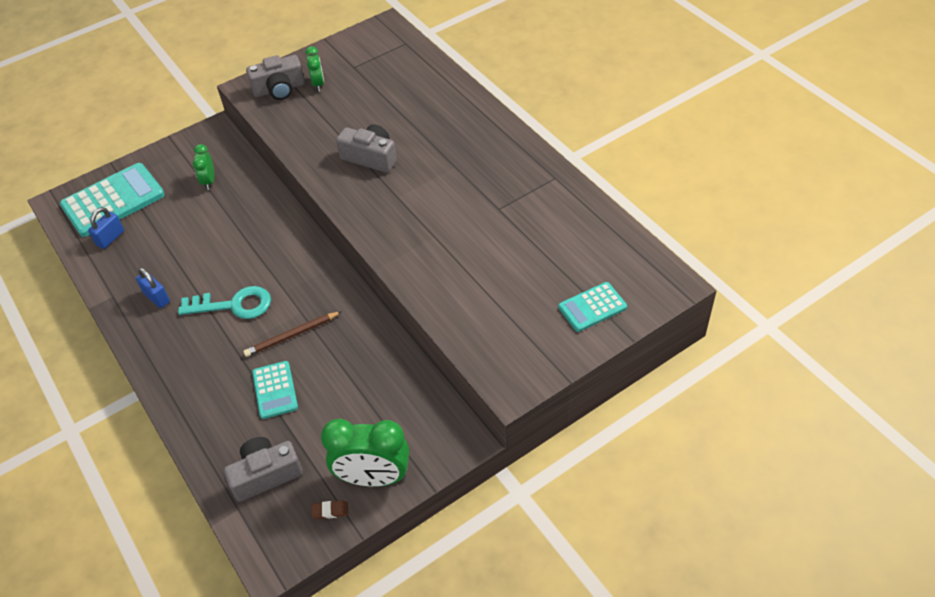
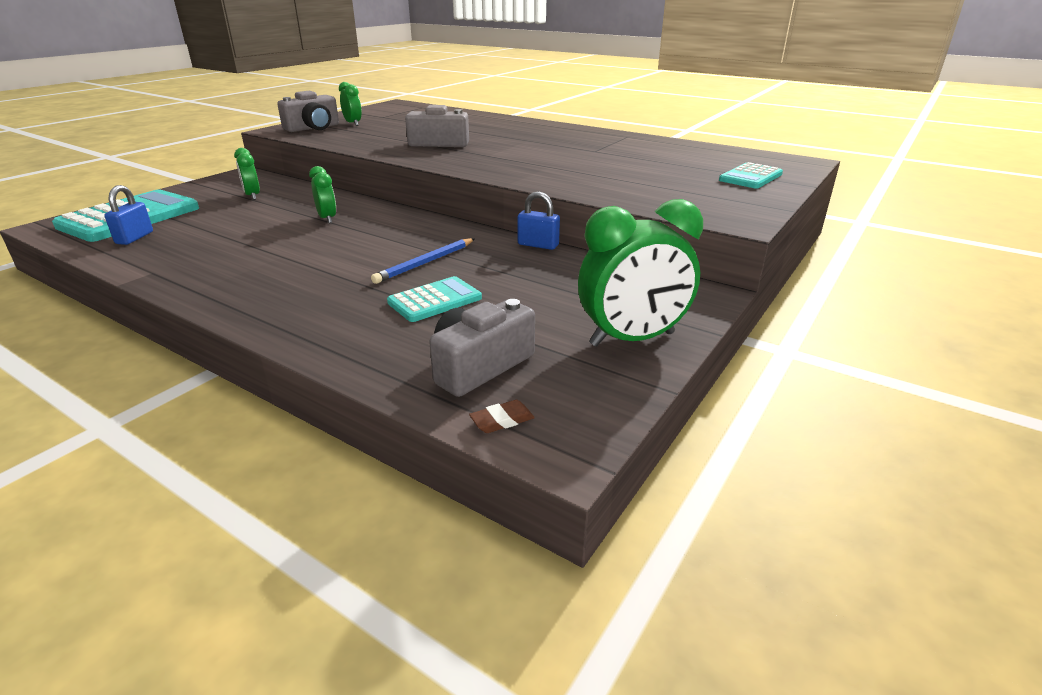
camera: 25 degrees left, 20 degrees down
blue padlock [136,268,170,308] -> blue padlock moved to [518,191,560,250]
turquoise key [178,286,271,319] -> none
brown pencil [243,311,342,357] -> blue pencil [371,238,475,284]
turquoise calculator [252,361,298,419] -> turquoise calculator turned 90 degrees counterclockwise [387,276,482,322]
brown eraser [311,500,348,519] -> brown eraser moved to [469,400,535,433]
none -> green clock [309,166,336,223]

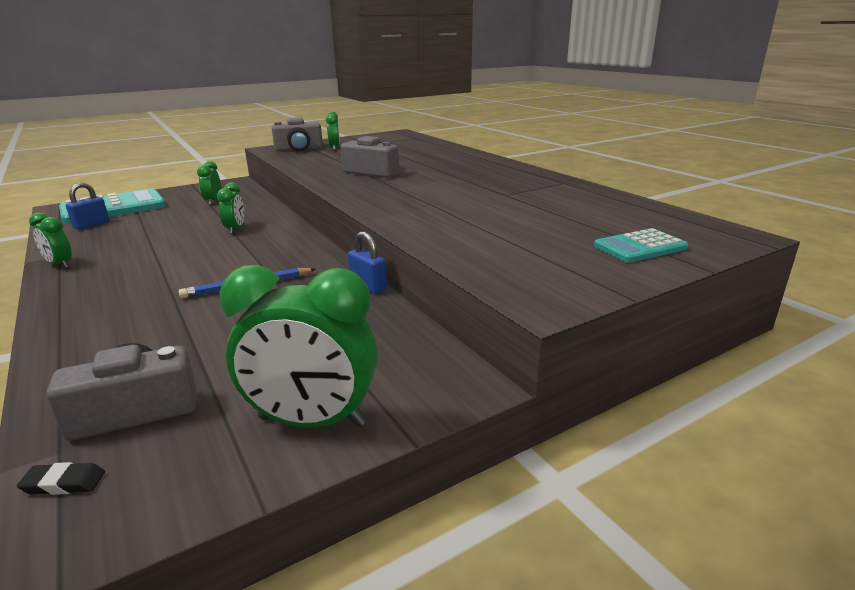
camera: 25 degrees right, 5 degrees down
turquoise calculator [387,276,482,322] -> none
brown eraser [469,400,535,433] -> black eraser [17,462,105,495]
none -> green clock [29,213,72,268]

